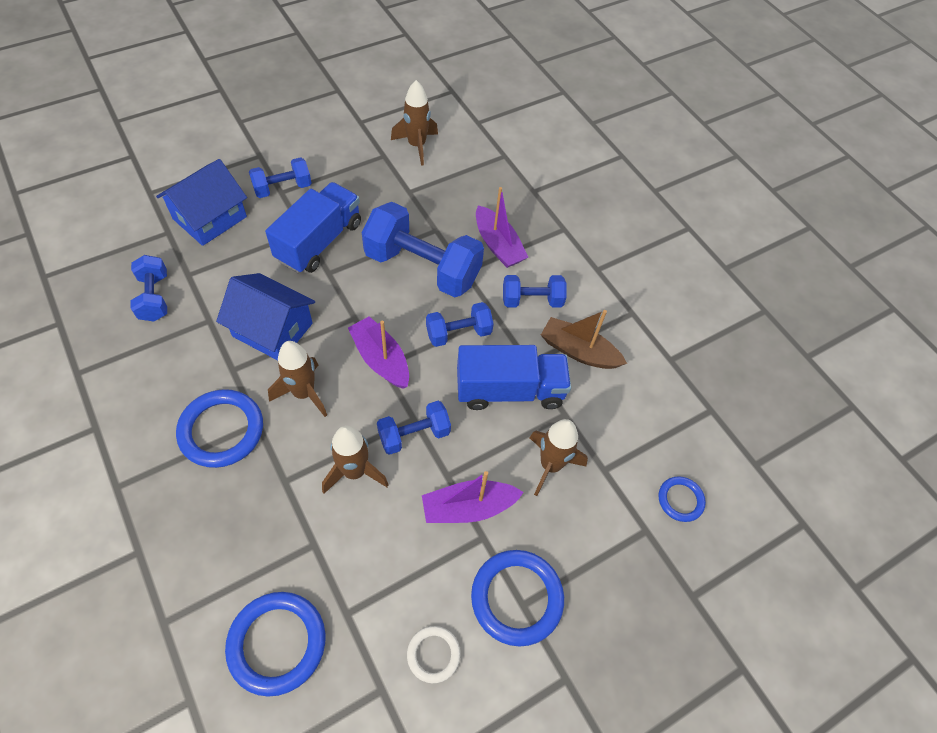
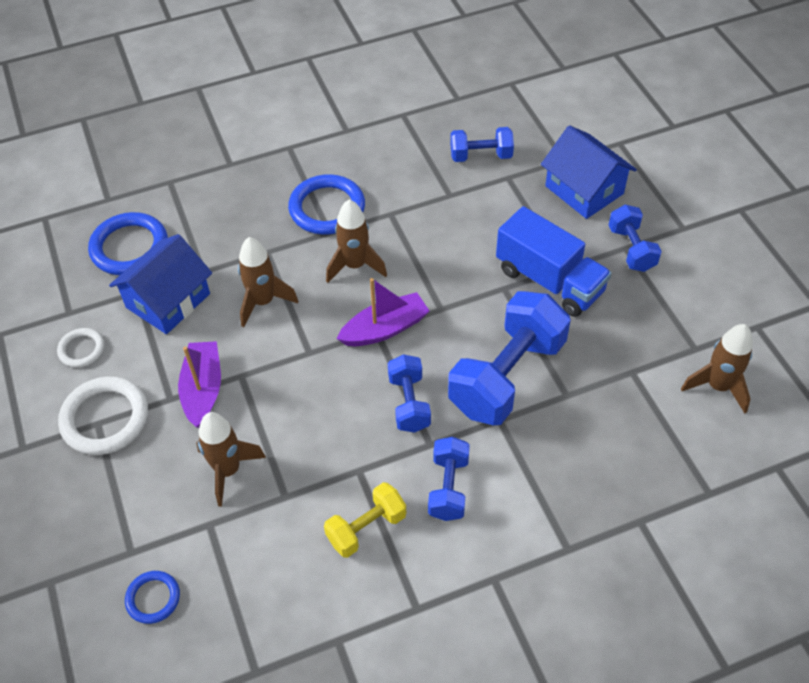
camera: 105 degrees right, 5 degrees down
blue house [216,273,315,361] -> blue house moved to [109,234,212,334]
blue dumbbell [377,401,451,455] -> none
blue truck [457,345,571,410] -> none
blue ring [471,550,564,647] -> white ring [58,376,148,455]
purple boat [476,187,528,268] -> none
brown boat [541,310,627,369] -> yellow dumbbell [324,482,406,558]

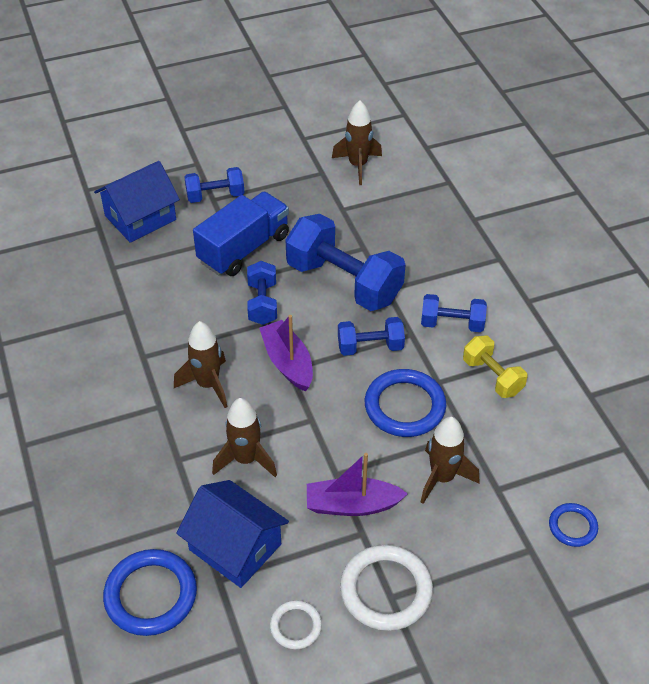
camera: 90 degrees left, 5 degrees down
blue ring [288,174,365,235] -> blue ring moved to [365,369,446,437]
blue dumbbell [450,127,514,162] -> blue dumbbell moved to [247,261,277,325]

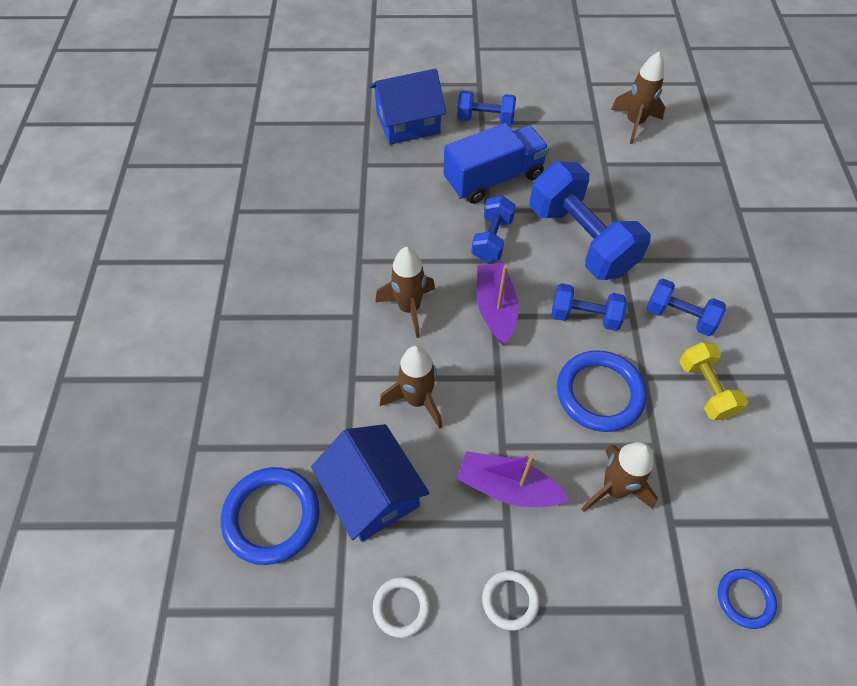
camera: 20 degrees right, 10 degrees up
white ring [340,545,433,631] -> white ring [482,570,540,631], size x0.55

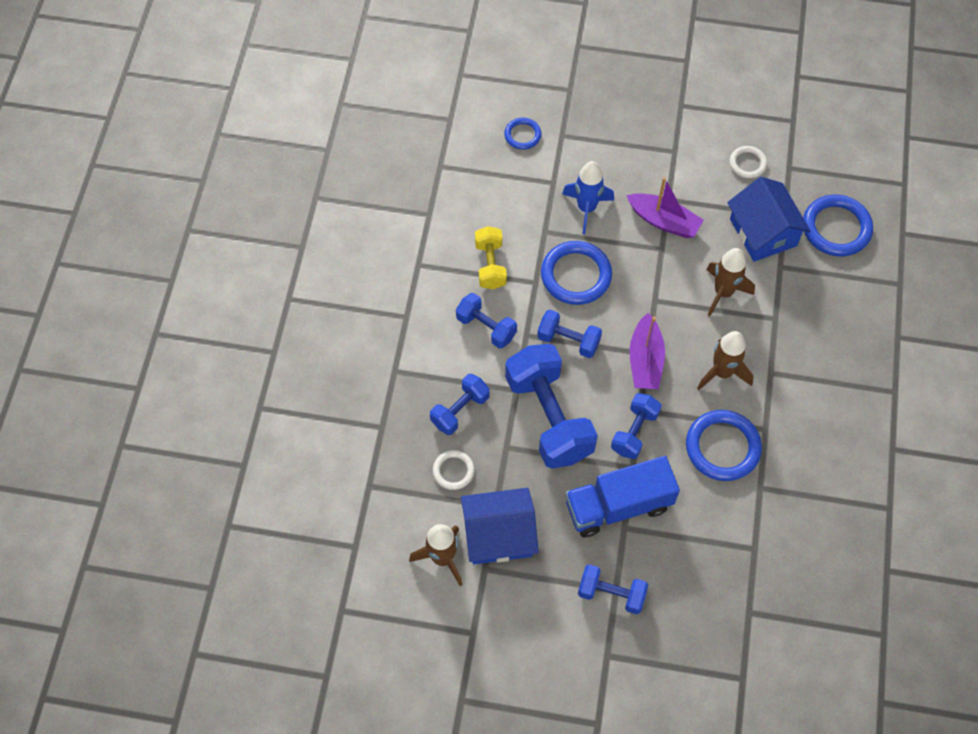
camera: 170 degrees left, 5 degrees up
blue house [370,68,446,145] -> blue house moved to [461,488,539,564]
white ring [482,570,540,631] -> white ring moved to [433,450,475,490]
brown rocket [581,442,658,512] -> blue rocket [562,161,614,234]
none -> blue dumbbell [430,374,490,435]
none -> blue ring [686,410,762,481]

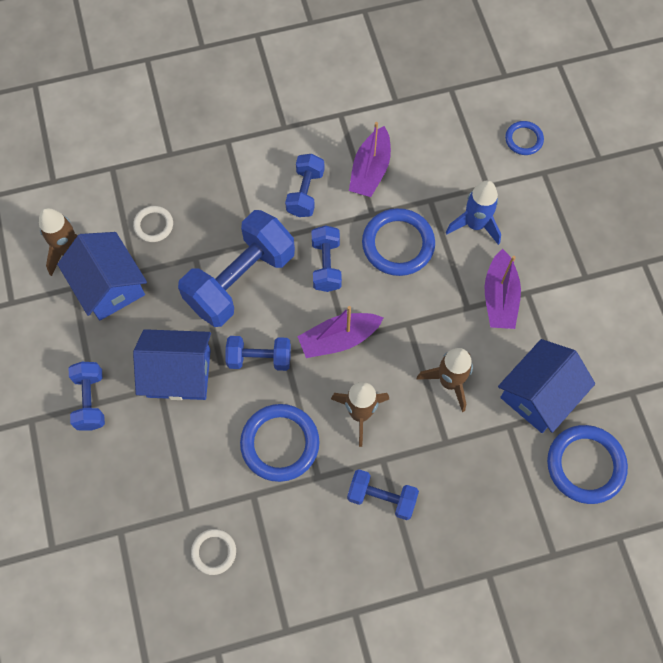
camera: 65 degrees right, 5 degrees up
blue dumbbell [430,374,490,435] -> blue dumbbell moved to [347,469,419,520]
yellow dumbbell [475,226,507,289] -> purple boat [349,122,391,197]
blue truck [565,456,680,537] -> blue house [133,329,211,400]
white ring [730,146,767,178] -> white ring moved to [191,529,236,575]

